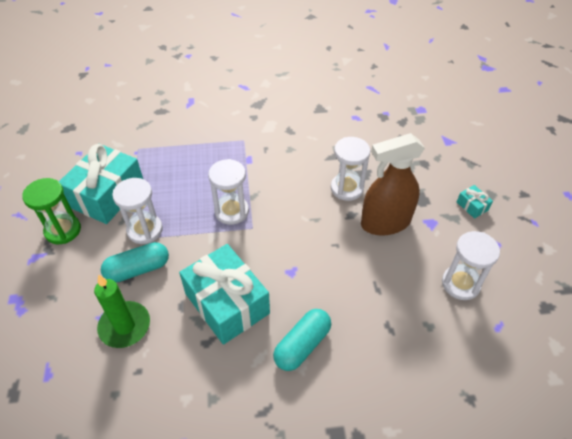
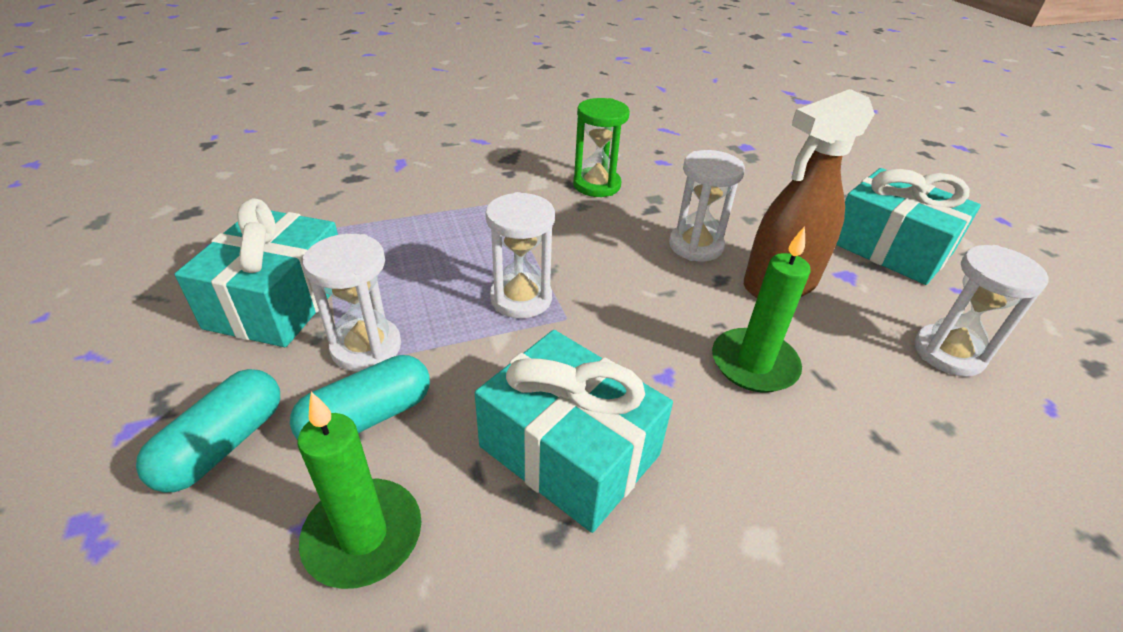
camera: 15 degrees left, 10 degrees down
green hourglass [22,178,81,244] -> green hourglass moved to [573,98,630,197]
turquoise capsule [273,309,331,371] -> turquoise capsule moved to [136,369,280,493]
turquoise gift [457,185,493,219] -> turquoise gift [836,168,981,285], size x2.44
none -> green candle [712,226,811,393]

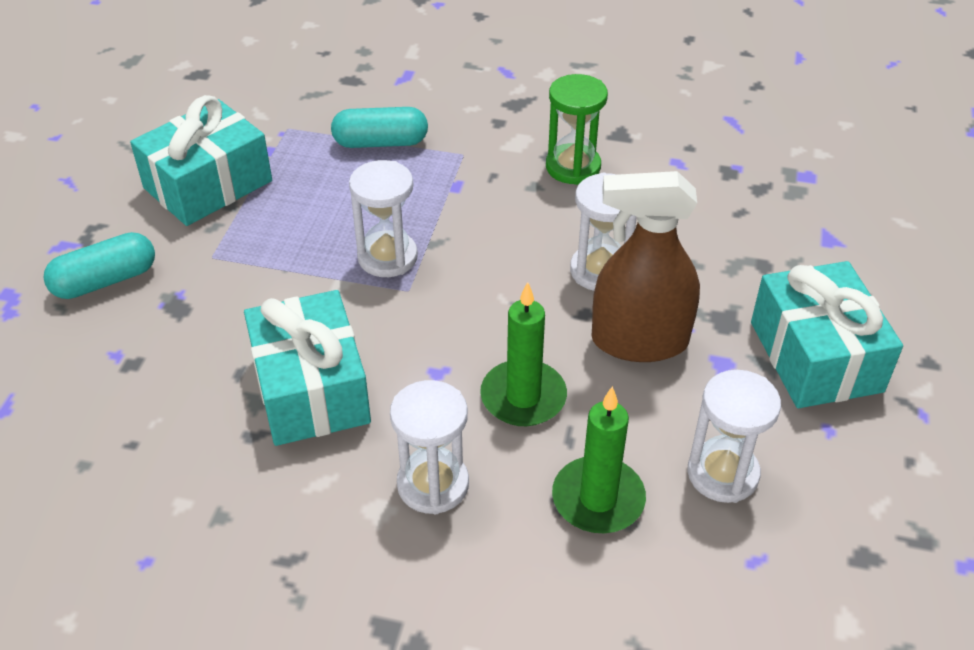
camera: 35 degrees right, 5 degrees up
turquoise capsule [290,355,430,440] -> turquoise capsule moved to [331,107,428,148]
green candle [297,392,421,589] -> green candle moved to [552,386,646,533]
white hourglass [303,234,401,372] -> white hourglass moved to [390,380,469,514]

